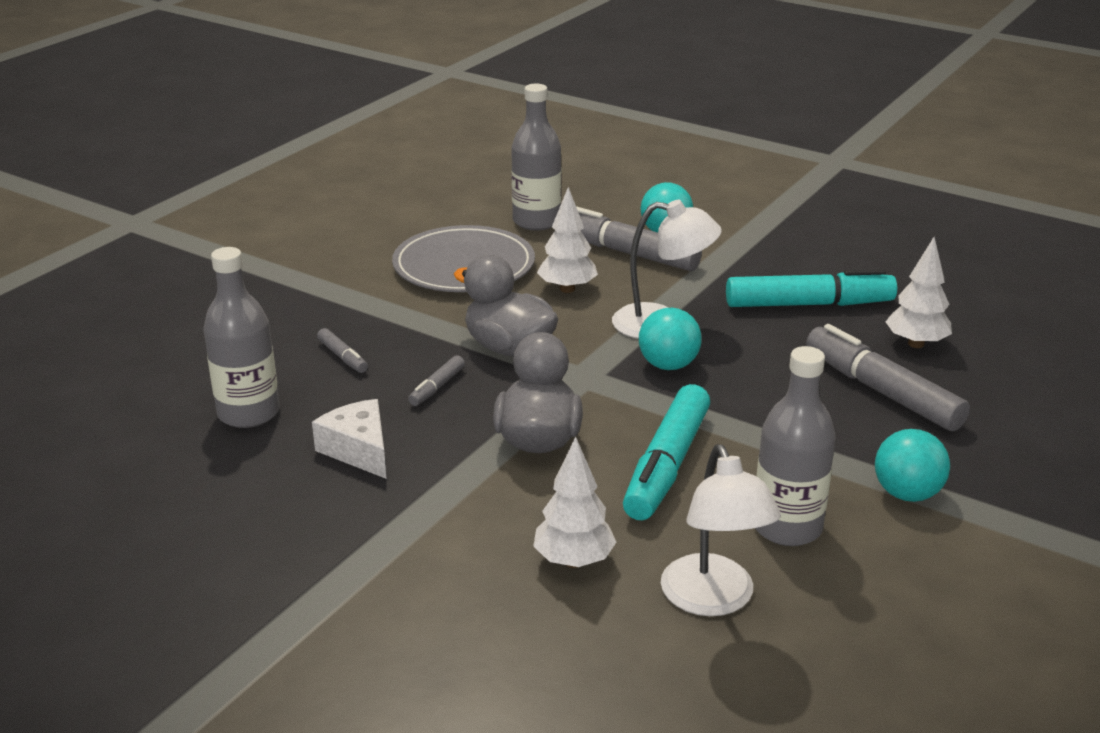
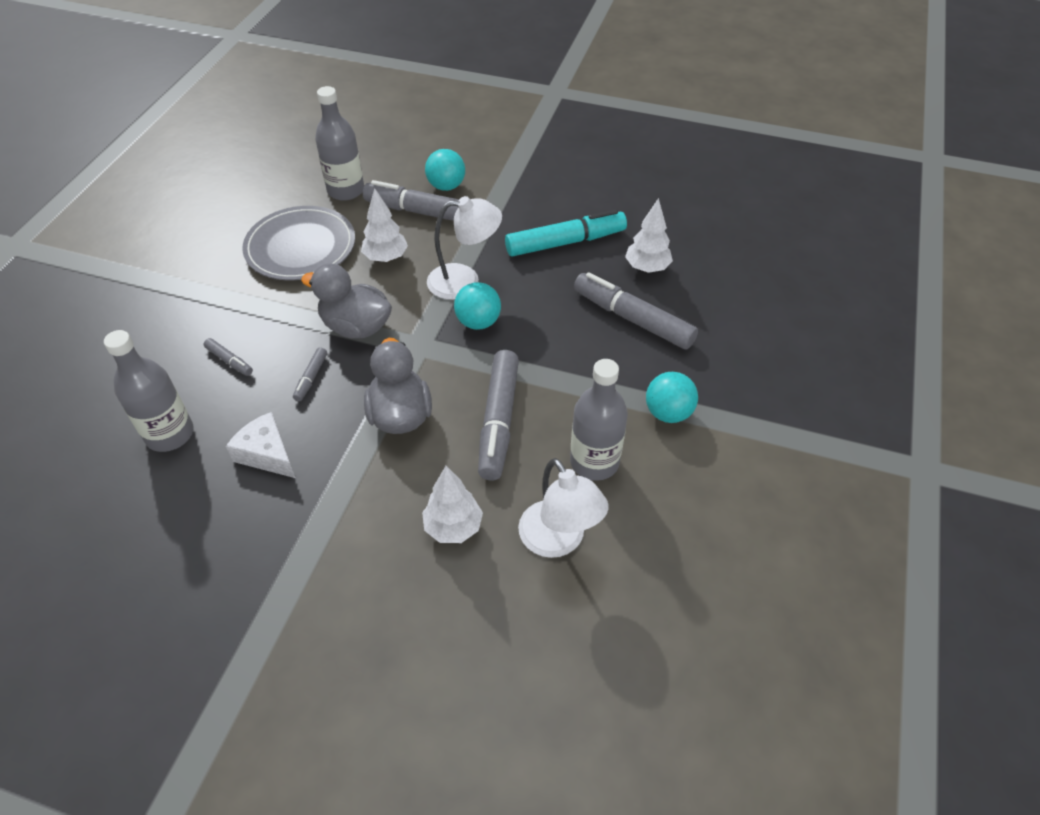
camera: 15 degrees left, 20 degrees up
turquoise marker [623,384,710,520] -> grey marker [478,350,519,481]

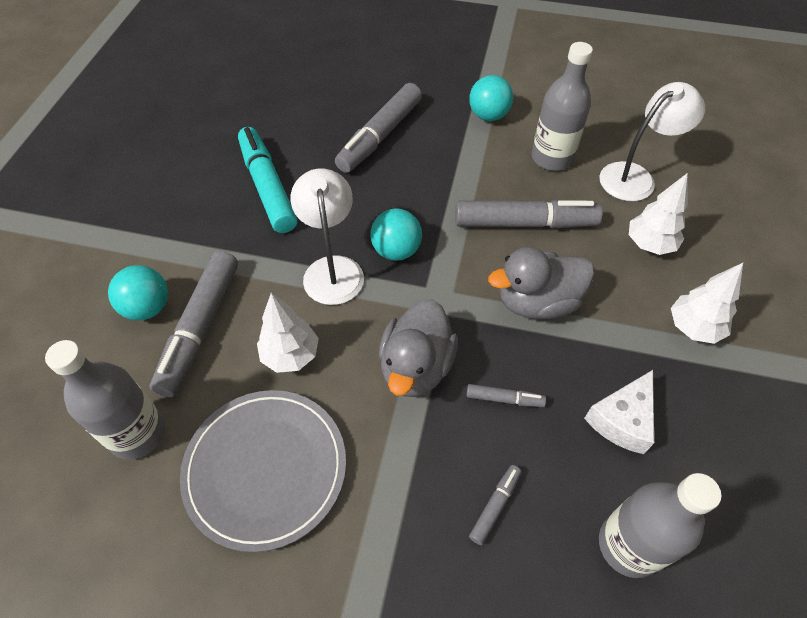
camera: 95 degrees left, 5 degrees up
white tree [625,198,673,273] -> white tree moved to [671,263,743,344]

